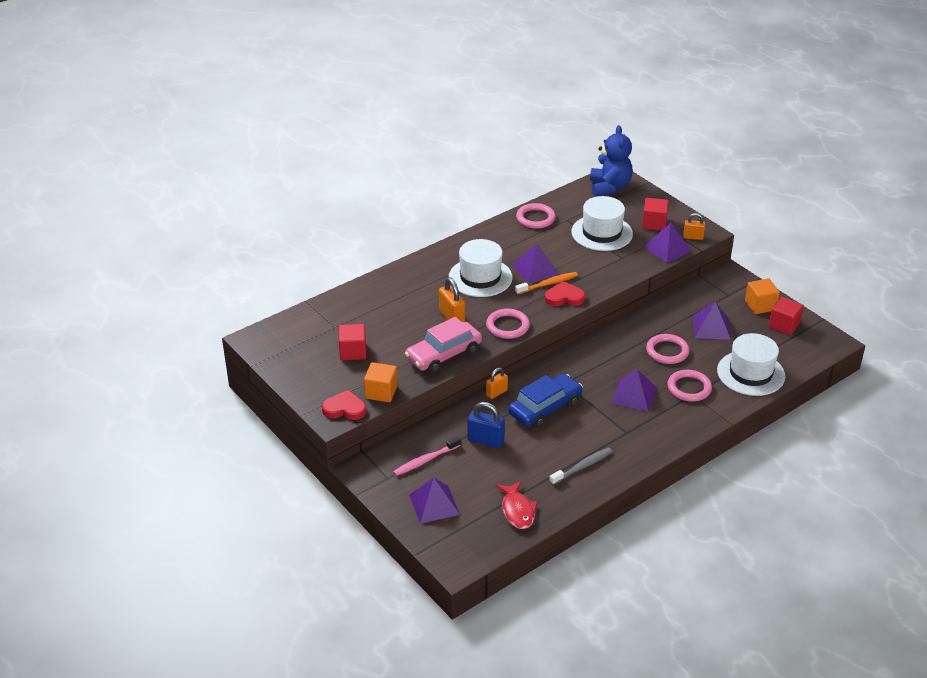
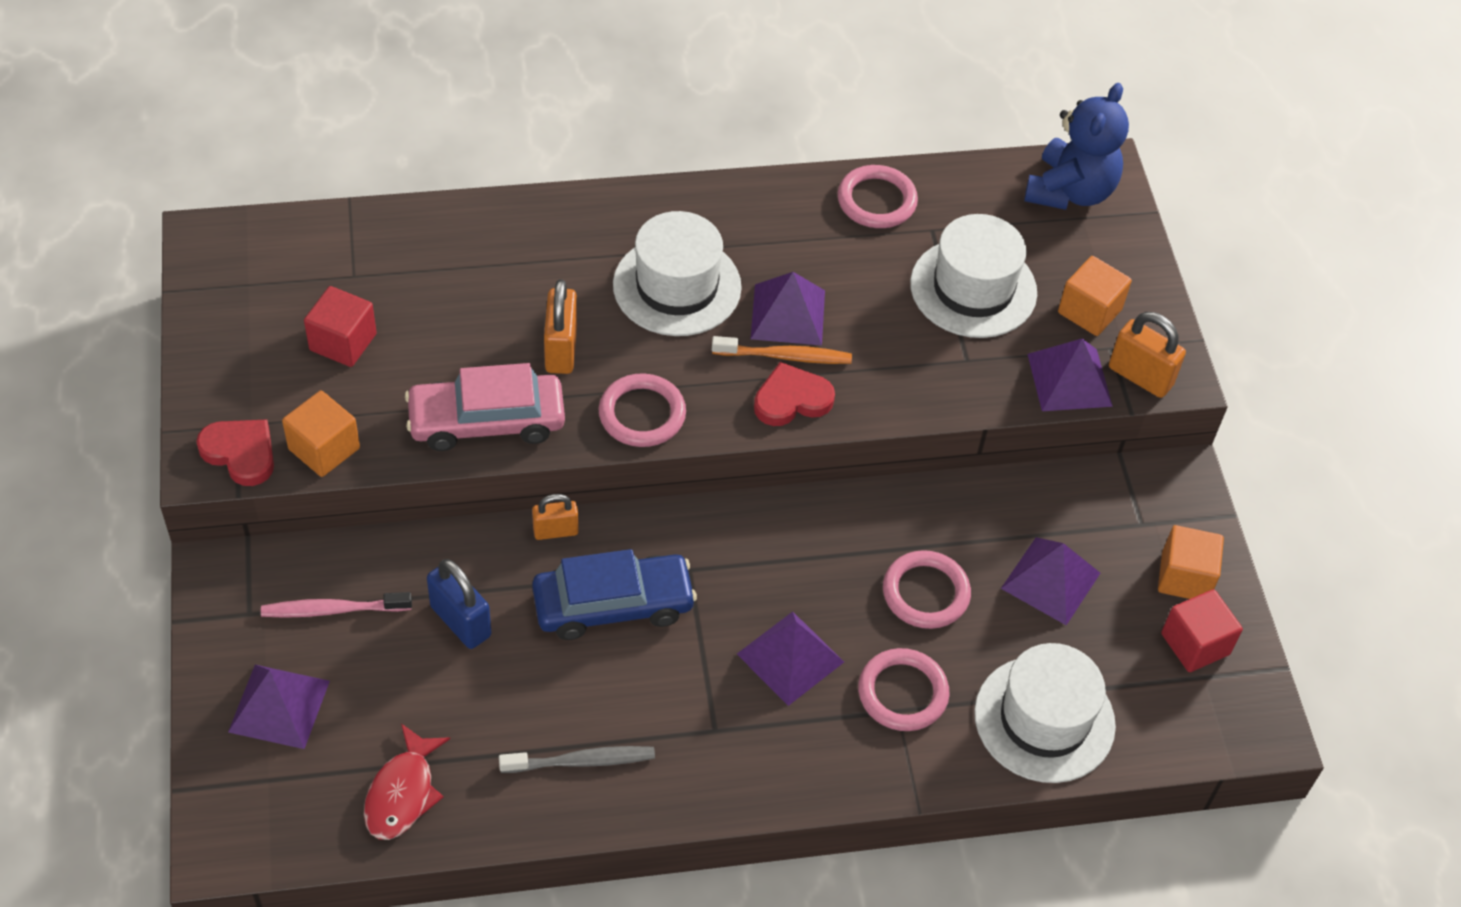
camera: 25 degrees right, 15 degrees up
red heart [545,281,585,306] -> red heart turned 45 degrees counterclockwise [754,362,835,426]
red cube [642,198,669,231] -> orange cube [1058,256,1132,336]
orange padlock [683,213,705,240] -> orange padlock [1109,312,1186,398], size x1.53

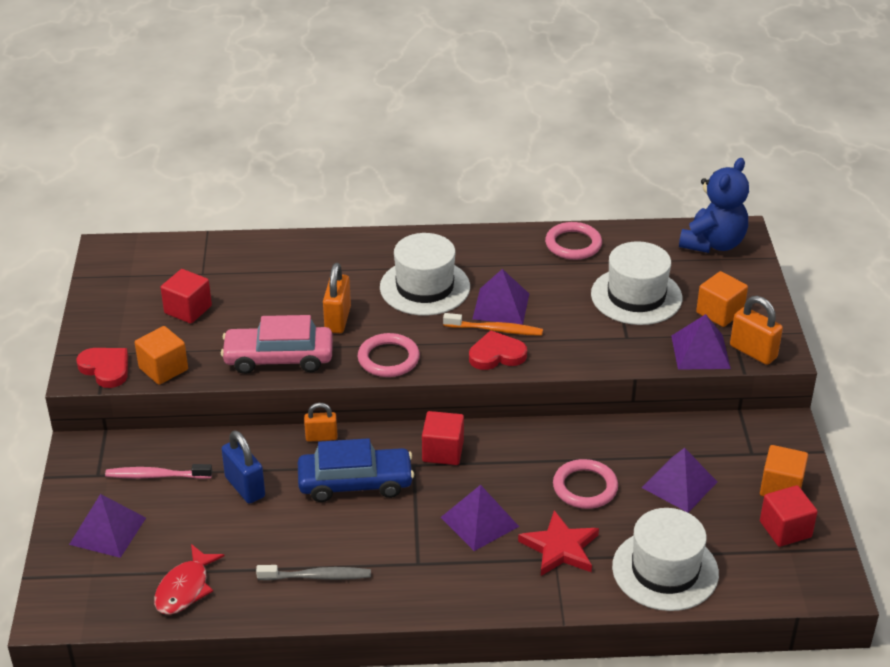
camera: 10 degrees right, 15 degrees down
pink ring [858,648,949,731] -> red star [518,510,599,576]
none -> red cube [422,411,464,465]

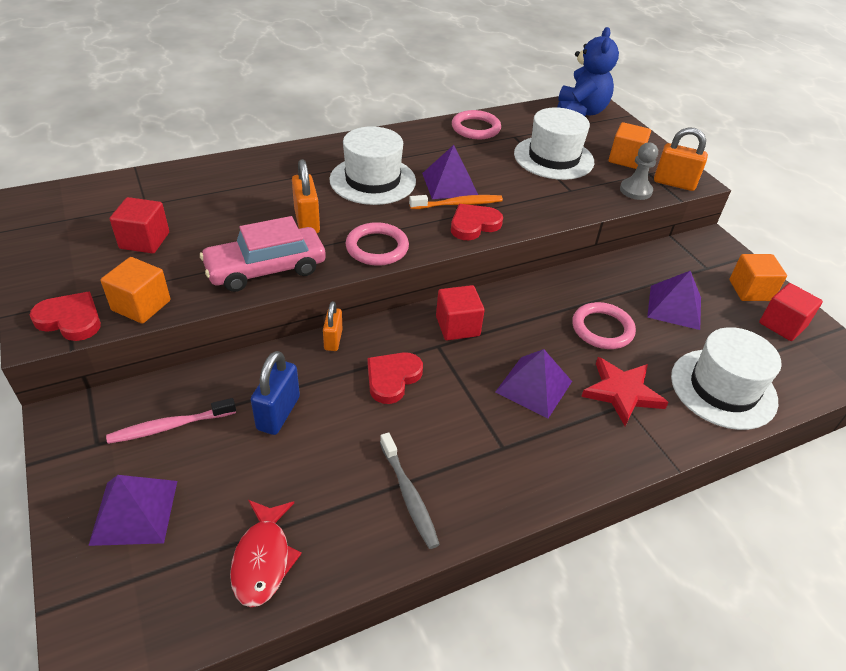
camera: 25 degrees left, 5 degrees up
blue padlock [221,431,265,504] -> blue padlock turned 75 degrees clockwise [251,351,300,435]
grey toothbrush [256,565,371,581] -> grey toothbrush turned 90 degrees clockwise [380,432,440,549]
blue car [298,438,414,502] -> red heart [368,352,423,404]
orange padlock [304,403,338,442] -> orange padlock turned 60 degrees counterclockwise [323,301,342,351]
purple pyramid [671,314,731,370] -> grey pawn [620,143,658,200]

